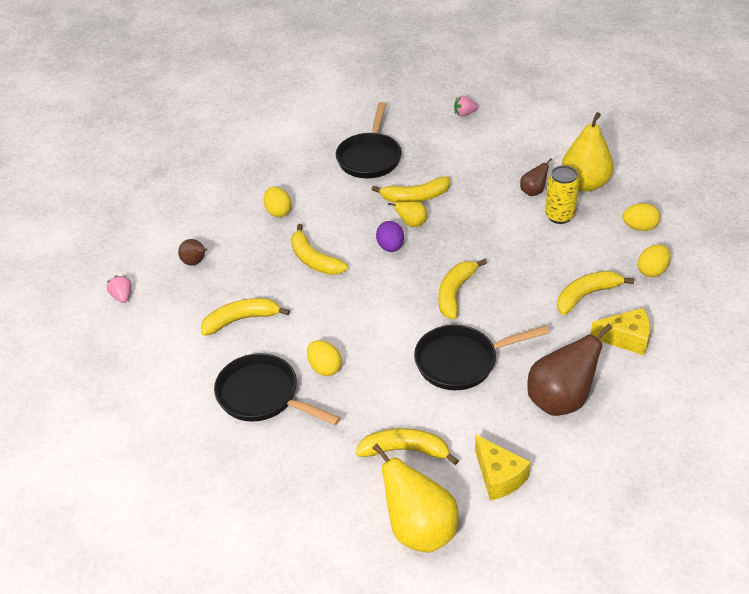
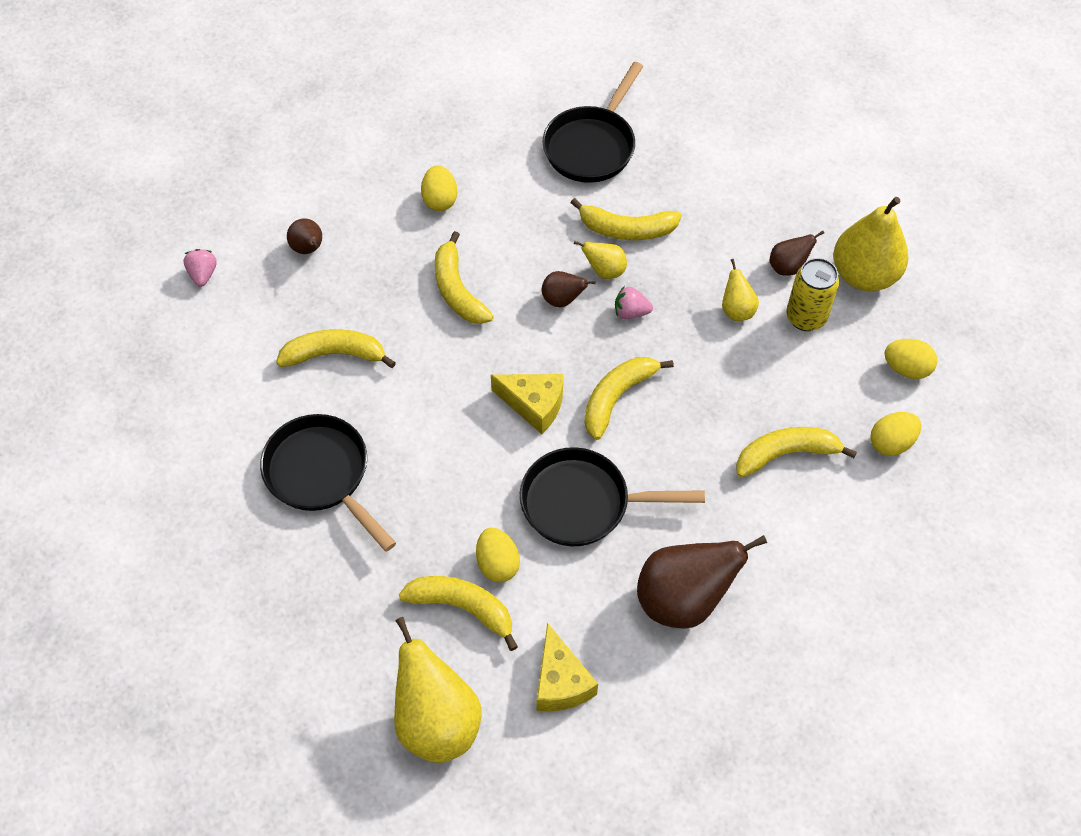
camera: 15 degrees right, 15 degrees up
yellow egg [307,340,342,376] -> yellow egg moved to [476,528,520,582]
purple egg [376,221,404,252] -> brown pear [542,271,596,307]
pink strawberry [454,96,478,117] -> pink strawberry moved to [615,286,653,319]
yellow cheese [591,308,650,355] -> yellow cheese moved to [491,374,563,434]
none -> yellow pear [722,259,759,321]

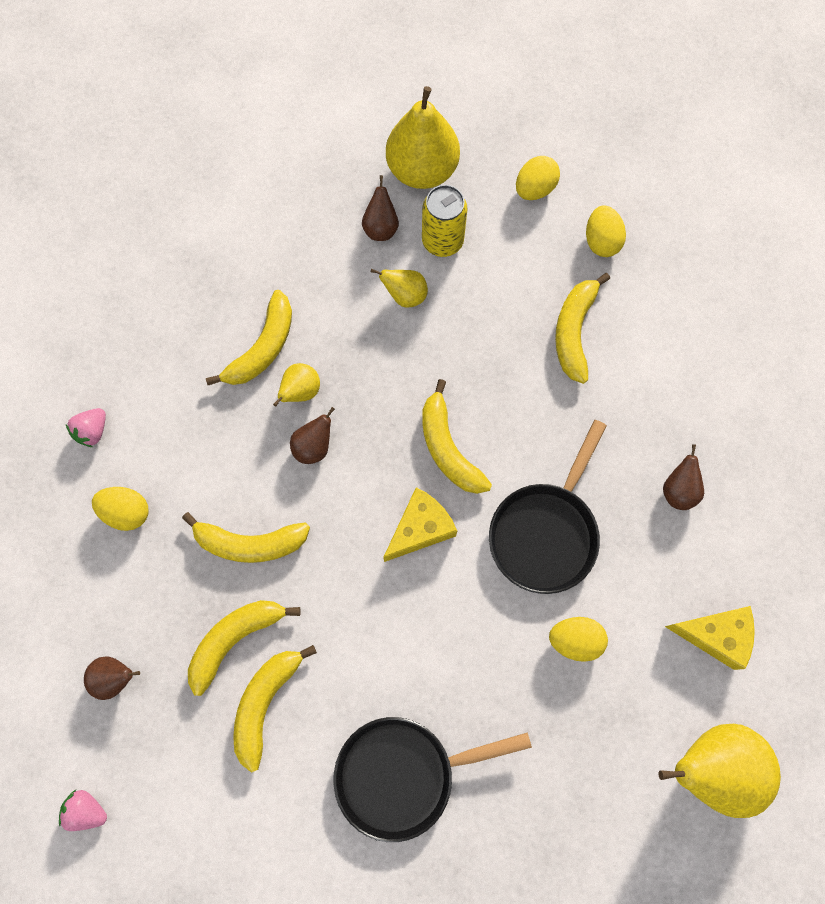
camera: 65 degrees left, 15 degrees up
yellow banana [399,576,518,651] -> yellow banana moved to [188,600,301,696]
black pan [542,62,643,183] -> none
pink strawberry [615,286,653,319] -> pink strawberry moved to [66,408,106,447]
brown pear [637,535,767,628] -> brown pear [663,444,704,510], size x0.49

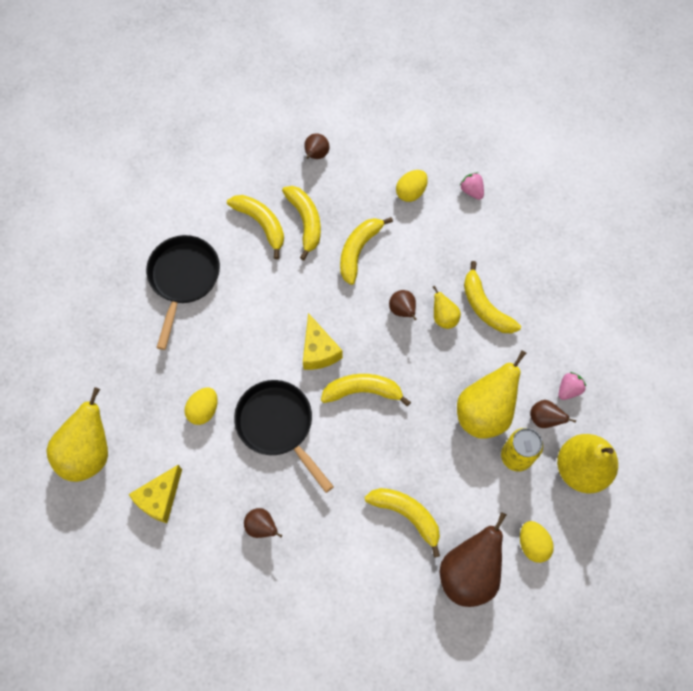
camera: 115 degrees right, 5 degrees down
pink strawberry [59,790,107,831] -> pink strawberry moved to [558,372,586,400]
yellow pear [371,269,428,308] -> yellow pear [457,350,526,439], size x2.02
yellow egg [586,205,626,257] -> brown pear [440,512,506,607]

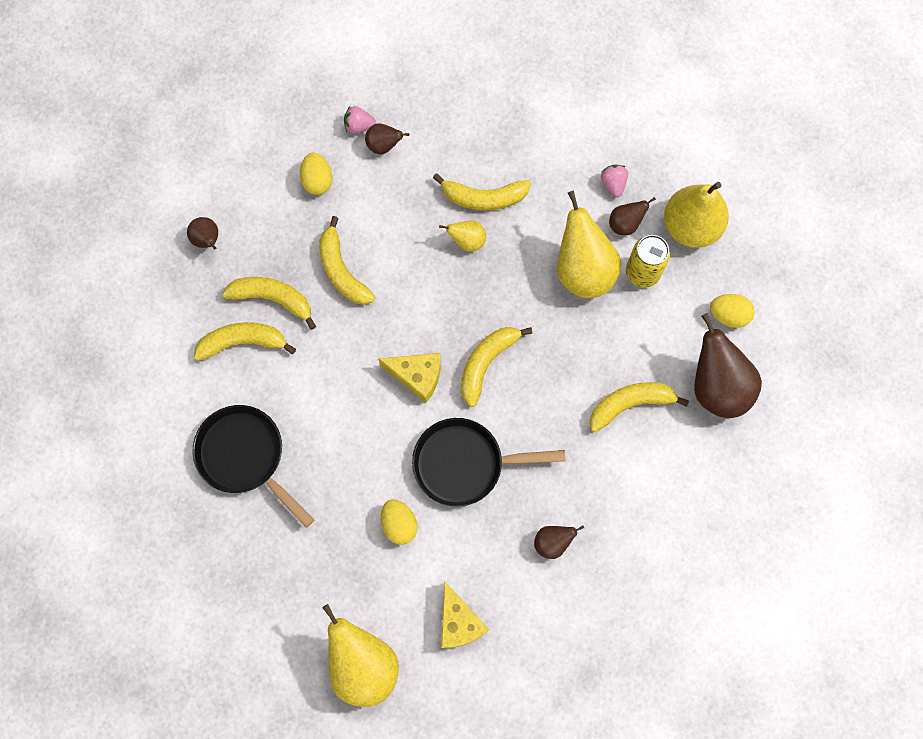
camera: 55 degrees left, 5 degrees up
brown pear [389,290,417,320] -> brown pear moved to [365,123,409,154]

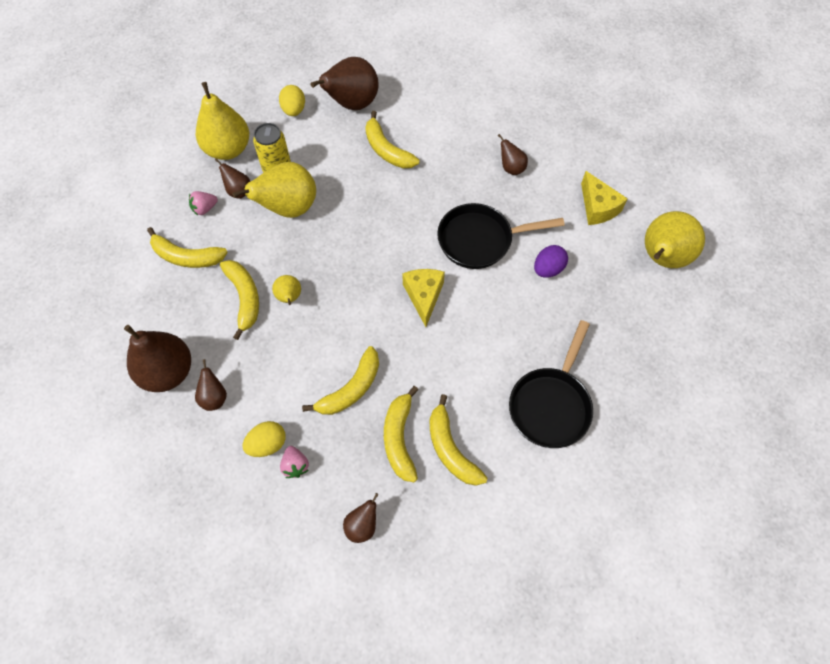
camera: 110 degrees left, 10 degrees down
pink strawberry [344,106,376,134] -> pink strawberry moved to [280,446,309,478]
yellow egg [381,499,418,545] -> purple egg [534,245,568,278]
black pan [412,418,566,507] -> black pan turned 105 degrees clockwise [437,203,565,269]
yellow cheese [441,581,489,648] -> yellow cheese turned 105 degrees clockwise [581,171,628,225]
yellow banana [461,327,532,407] -> yellow banana moved to [147,227,228,268]
none -> brown pear [124,325,191,392]

